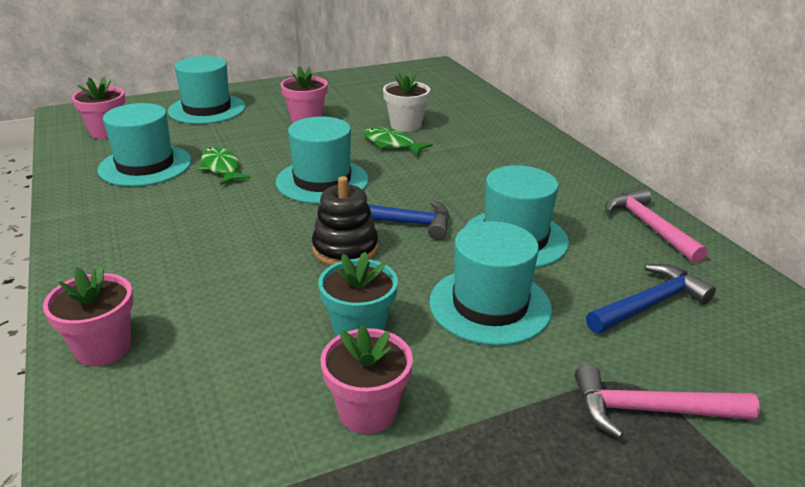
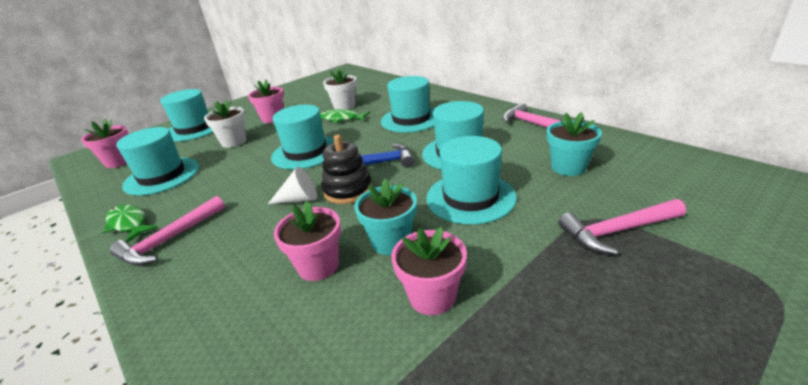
camera: 15 degrees left, 0 degrees up
pink flower pot [43,266,134,367] -> pink flower pot moved to [274,201,341,281]
green fish [198,147,250,185] -> green fish moved to [103,204,158,242]
blue hammer [586,264,716,333] -> turquoise flower pot [547,112,602,176]
none -> pink hammer [110,196,225,266]
none -> white flower pot [204,100,246,148]
none -> white cone [268,167,317,204]
none -> turquoise hat [381,76,434,133]

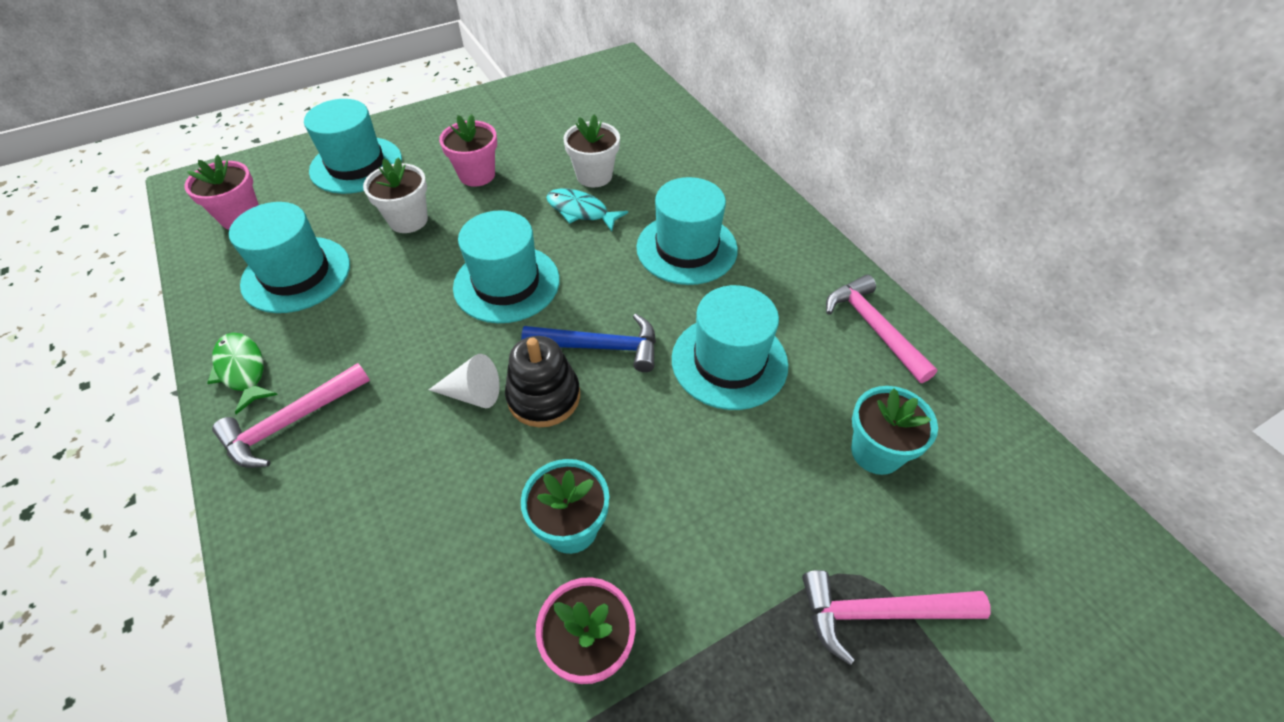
camera: 10 degrees right, 20 degrees up
pink flower pot [274,201,341,281] -> none
green fish [320,109,371,123] -> turquoise fish [546,189,628,232]
turquoise hat [426,136,517,225] -> none

